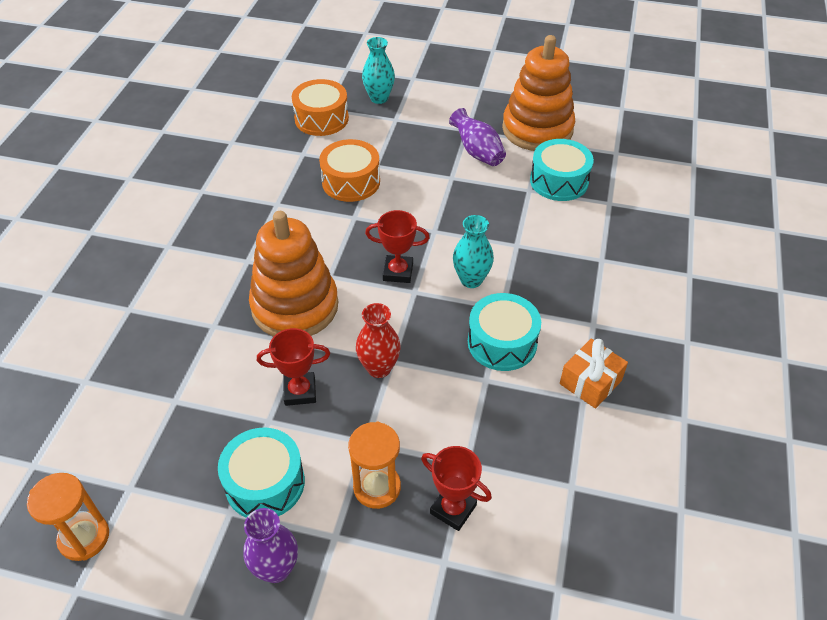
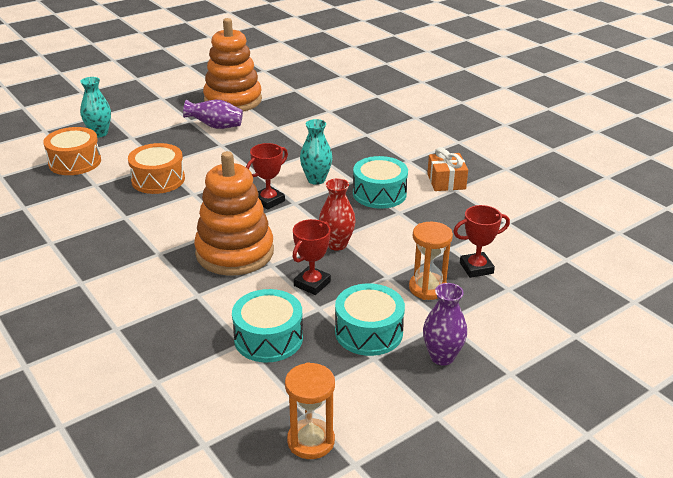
camera: 50 degrees left, 15 degrees down
turquoise drum [530,139,594,201] -> turquoise drum moved to [232,289,303,362]

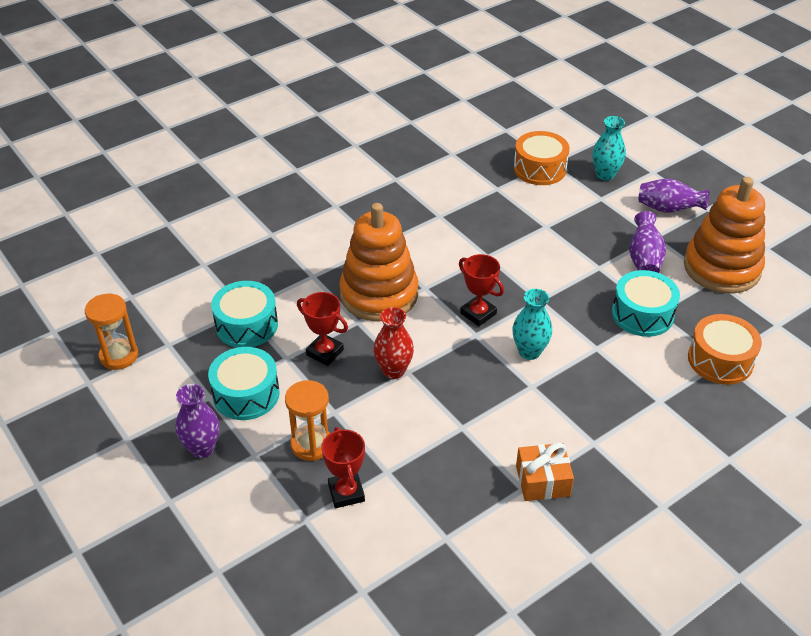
camera: 90 degrees right, 10 degrees up
orange drum [128,143,185,194] -> orange drum moved to [688,314,762,385]
turquoise drum [353,156,408,209] -> turquoise drum moved to [612,270,680,337]
none -> purple vase [639,179,710,213]

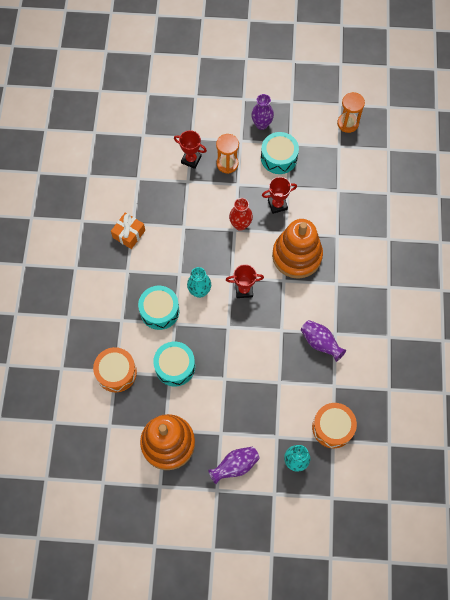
camera: 130 degrees right, 25 degrees up
turquoise drum [211,281,278,348] -> turquoise drum moved to [138,286,180,330]
purple vase [629,211,666,273] -> purple vase moved to [301,320,346,362]

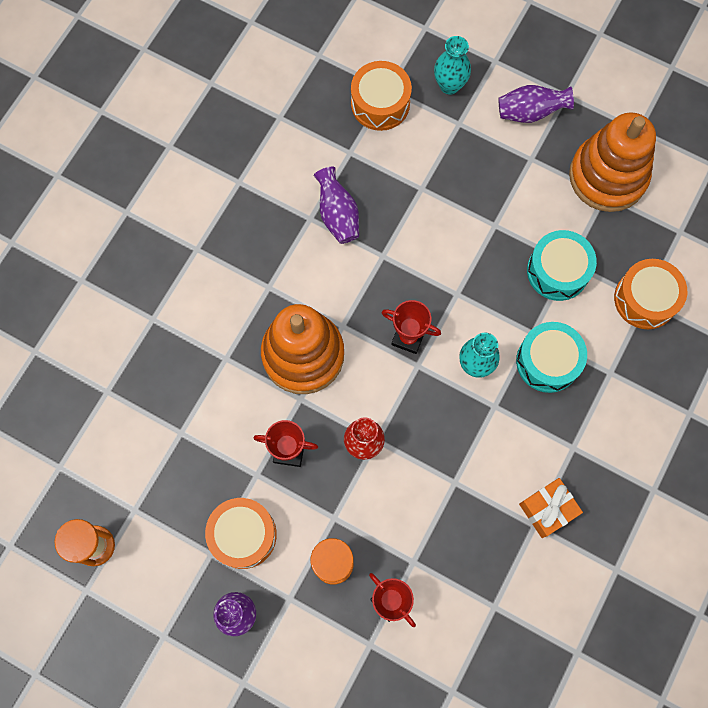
camera: 155 degrees left, 5 degrees up
turquoise drum [261,132,299,174] -> orange drum [205,498,277,569]

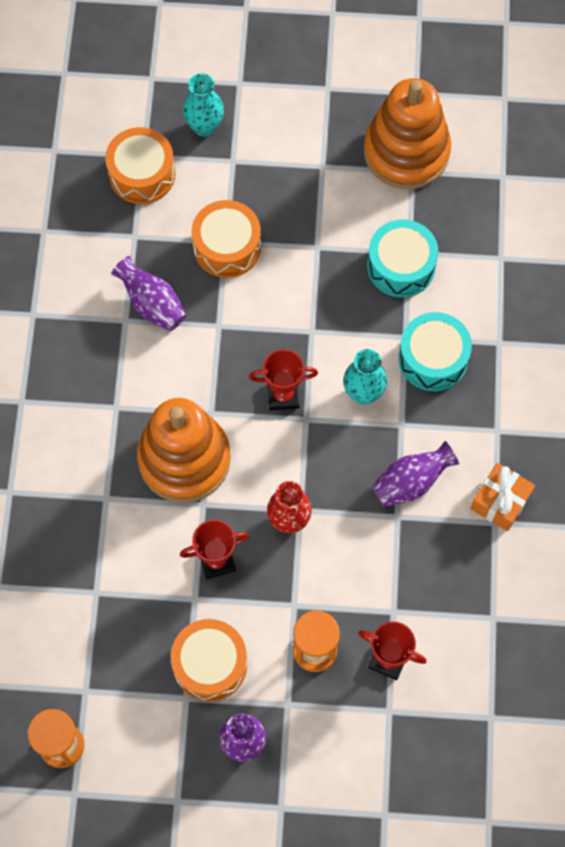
camera: 25 degrees left, 5 degrees down
purple vase [498,85,574,123] -> purple vase moved to [372,441,459,507]
orange drum [614,259,687,329] -> orange drum moved to [192,200,261,278]

